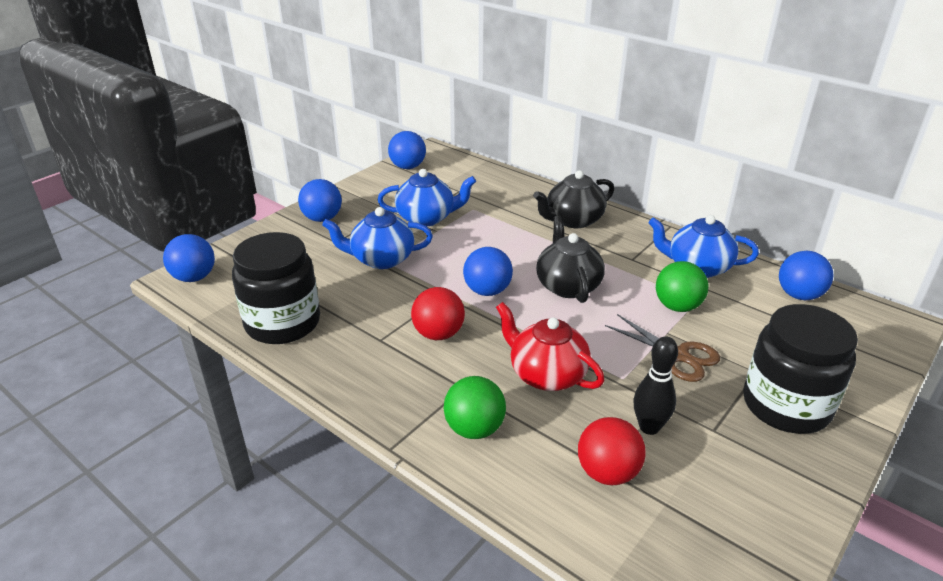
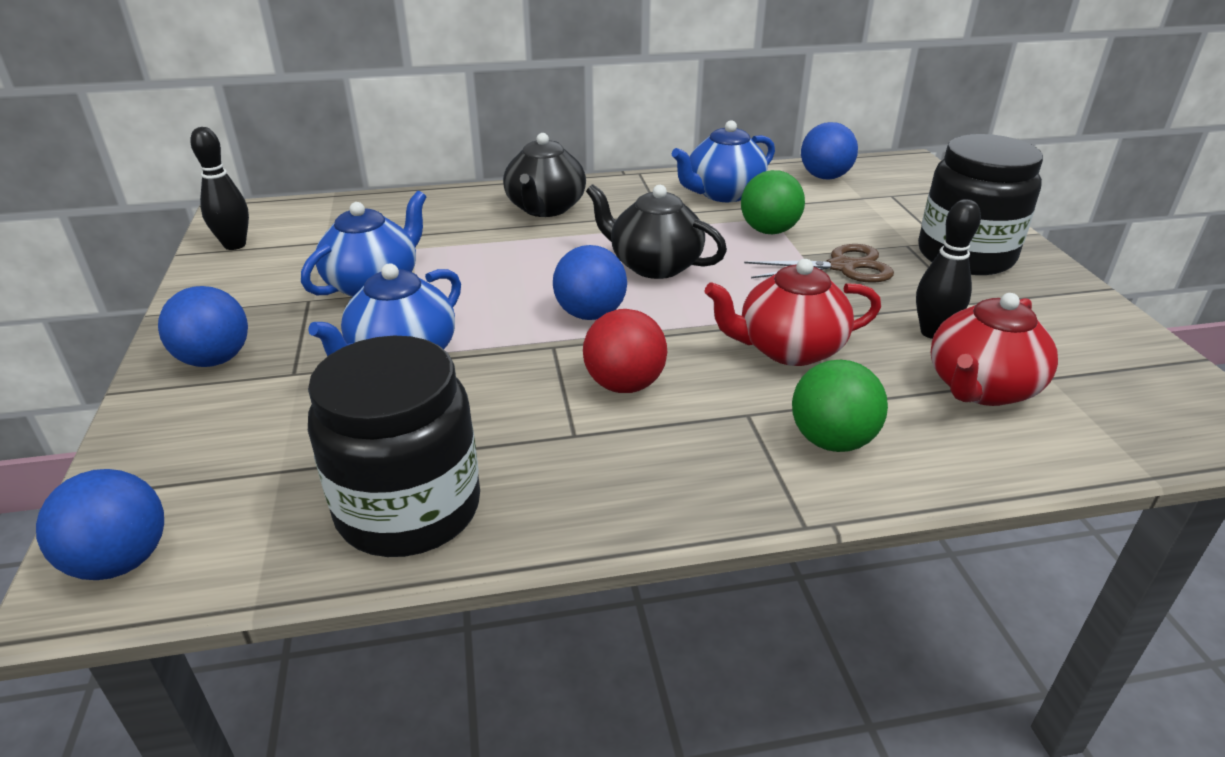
camera: 50 degrees left, 0 degrees up
blue ball [388,131,426,169] -> black bowling pin [190,127,249,250]
red ball [578,417,646,485] -> red teapot [930,293,1058,406]

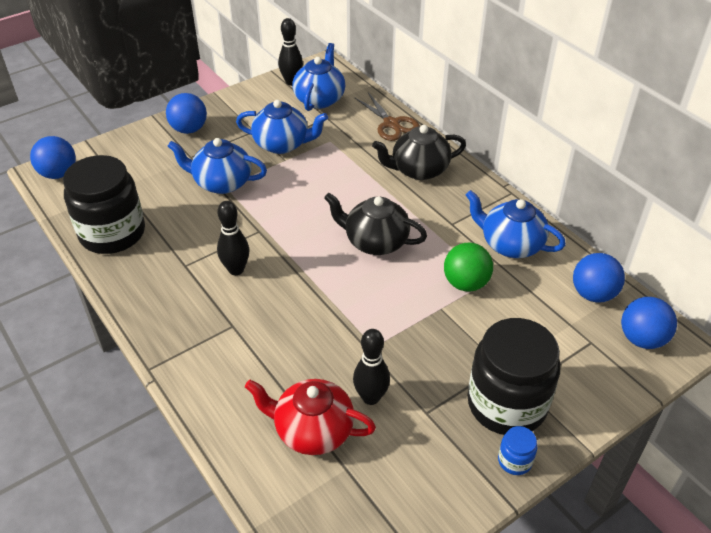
camera: 65 degrees right, 10 degrees up
blue ball [553,245,627,320] -> blue ball moved to [621,297,677,349]
red ball [583,309,667,393] -> black bowling pin [217,201,249,275]
black teapot [586,184,727,279] -> black teapot turned 75 degrees counterclockwise [324,193,427,255]
red teapot [704,259,881,366] -> none
brown scissors [744,244,894,283] -> brown scissors moved to [355,93,420,141]
green ball [792,360,888,452] -> none
none -> blue teapot [292,43,345,111]
none -> blue jar [498,426,537,475]

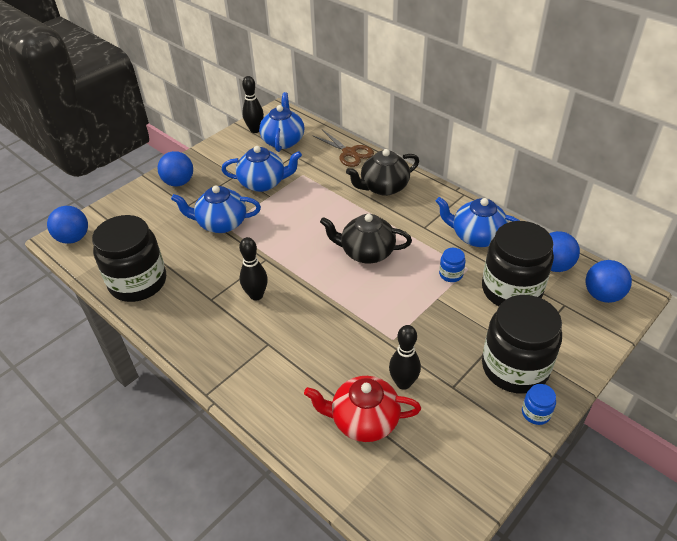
camera: 10 degrees left, 0 degrees up
green ball [444,243,493,292] -> blue jar [439,248,466,282]
none -> black jar [482,221,554,306]

